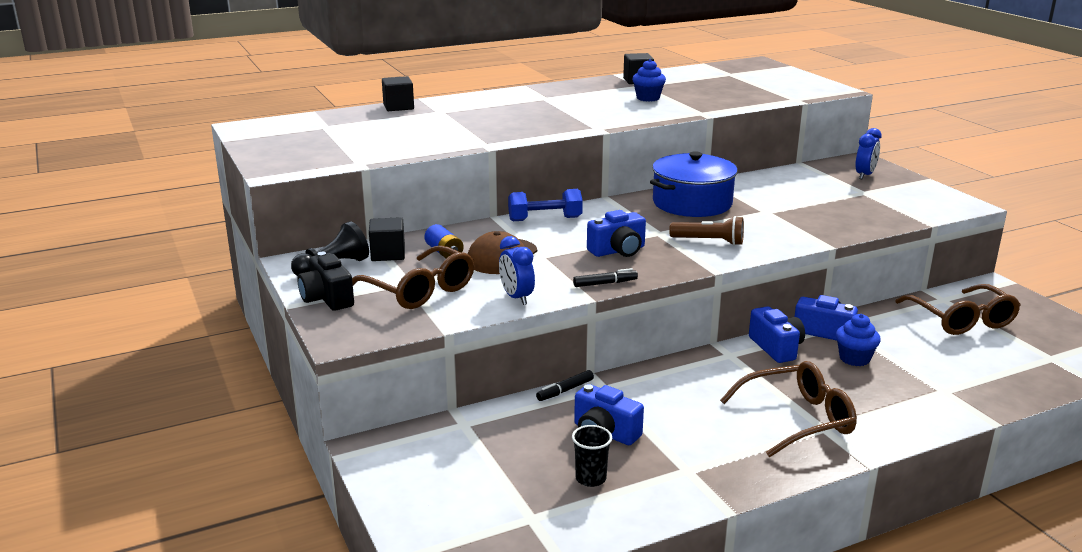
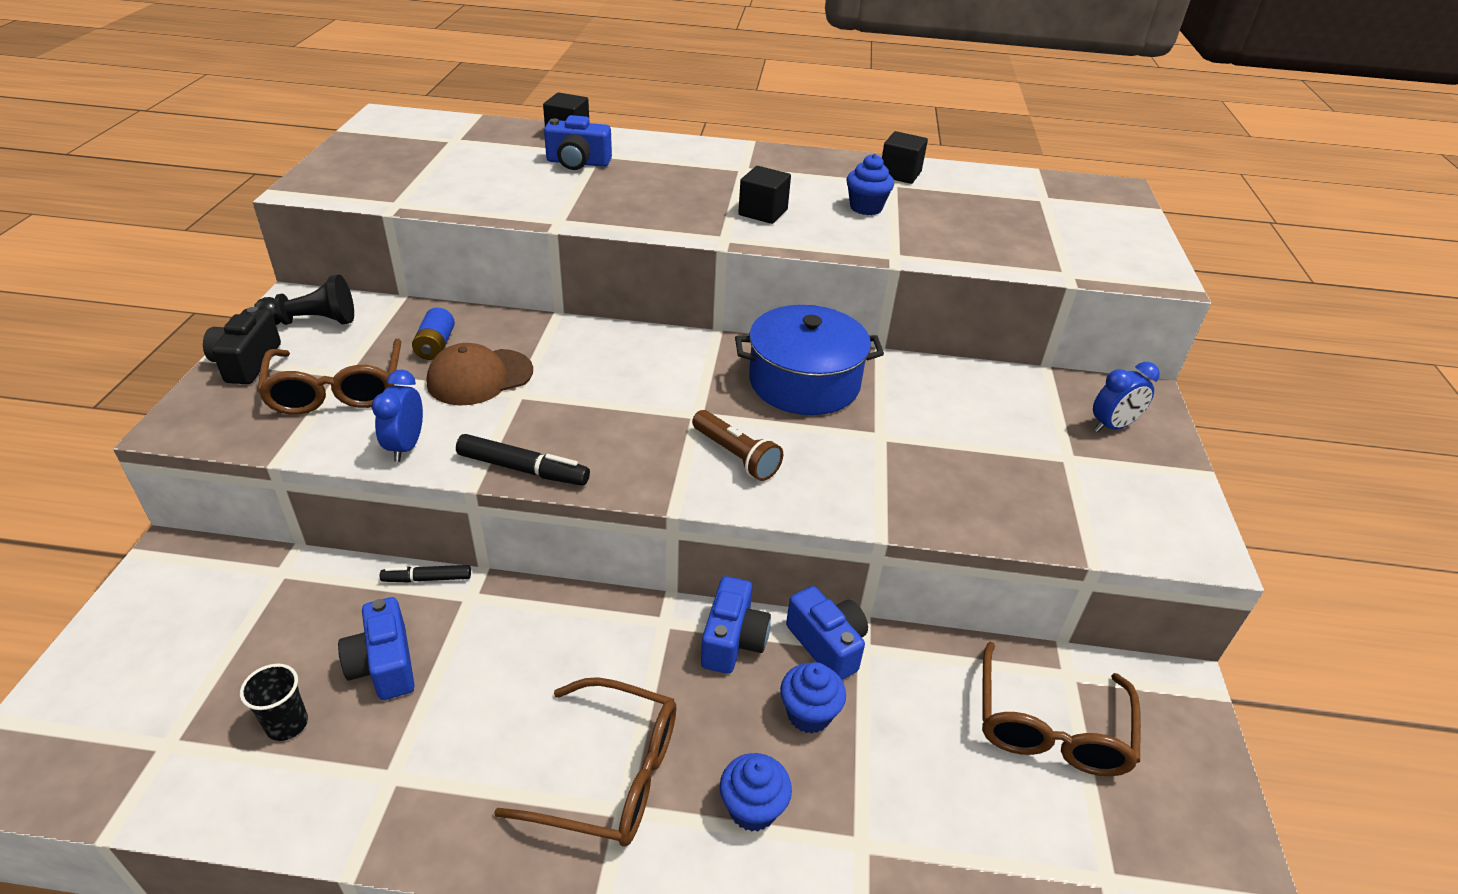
camera: 30 degrees right, 15 degrees up
black cube [369,217,405,261] -> black cube moved to [738,166,791,224]
blue dumbbell [508,189,583,221] -> none
black marker [573,268,638,287] -> black marker [456,434,590,486], size x1.56
blue camera [587,210,646,257] -> blue camera moved to [544,115,612,170]
none -> blue cupcake [720,753,792,832]

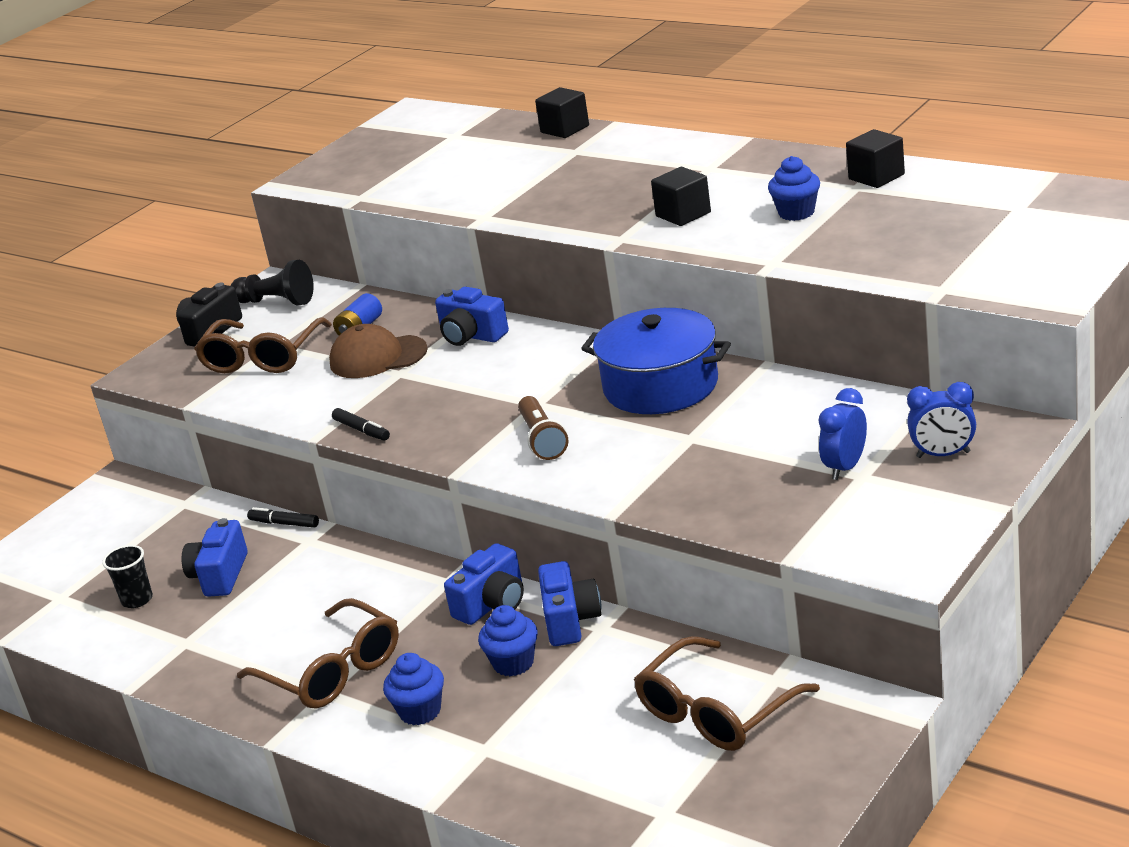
camera: 35 degrees right, 10 degrees down
blue clock [372,369,423,462] -> blue clock moved to [818,388,867,480]
black marker [456,434,590,486] -> black marker [332,408,390,440], size x0.64
blue camera [544,115,612,170] -> blue camera moved to [435,287,509,346]

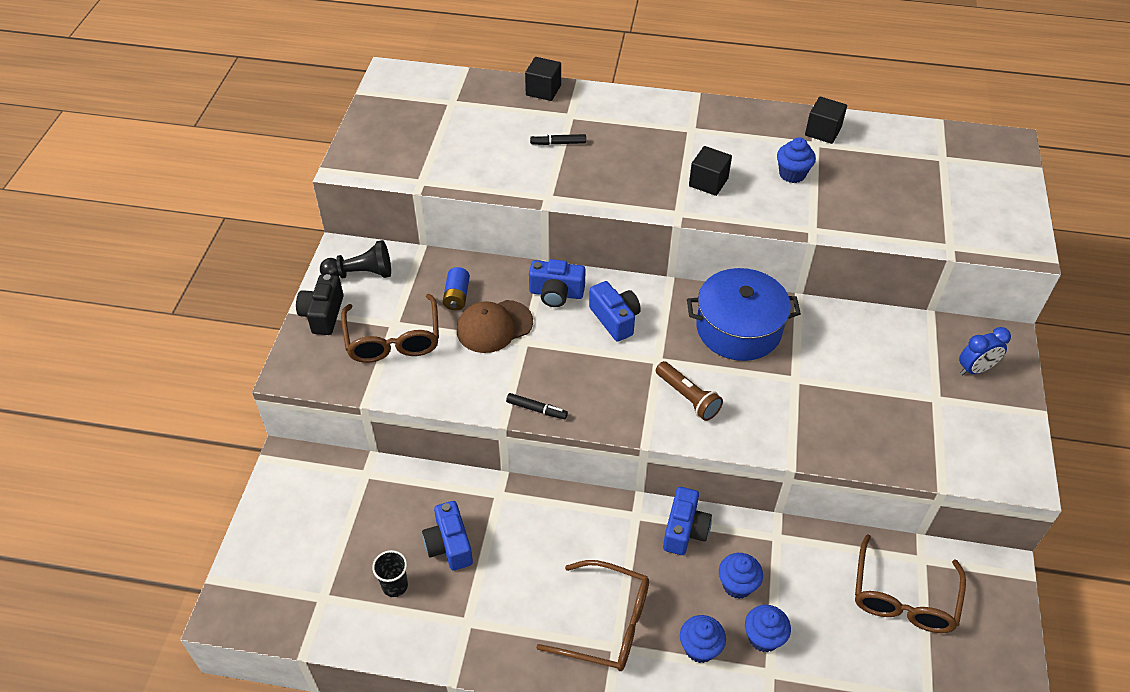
camera: 30 degrees left, 20 degrees up
black marker [247,507,319,528] -> black marker moved to [530,134,586,145]
blue camera [538,561,601,646] -> blue camera moved to [589,281,641,342]
blue clock [818,388,867,480] -> none
none -> blue cupcake [745,605,791,652]

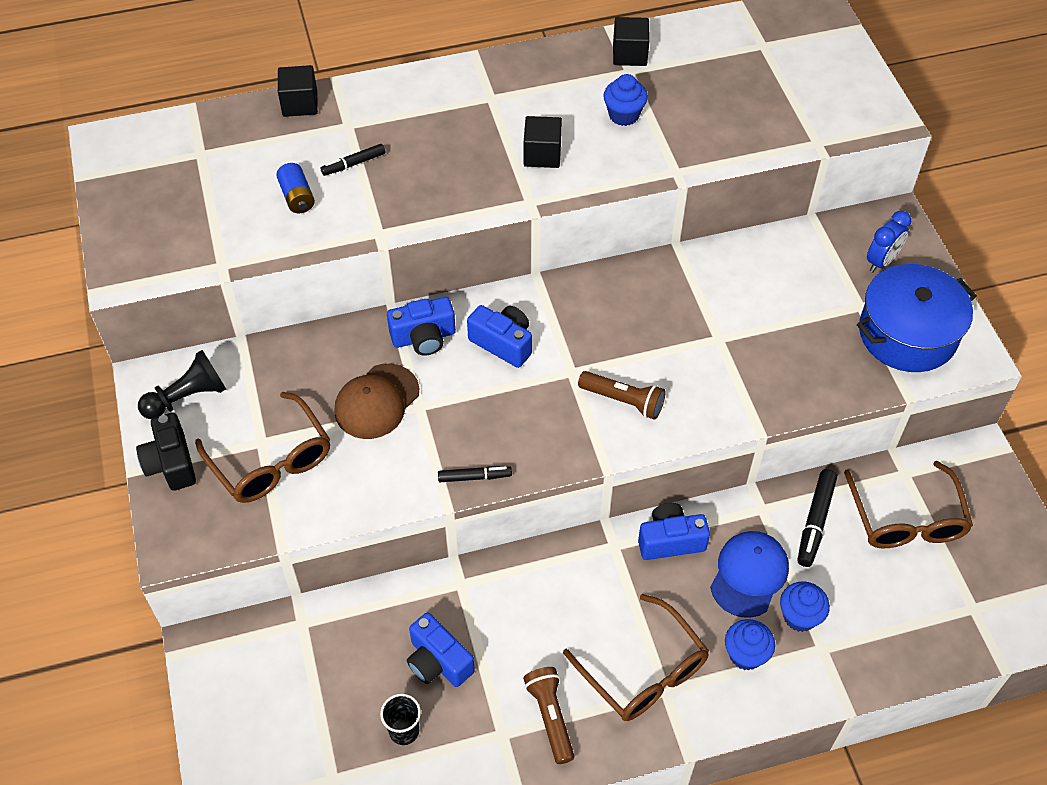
camera: 25 degrees left, 5 degrees up
blue battery [443,267,470,310] -> blue battery moved to [276,163,315,214]
brown glasses [536,560,649,671] -> brown glasses turned 60 degrees clockwise [563,594,709,721]
blue camera [663,487,712,555] -> blue camera turned 90 degrees counterclockwise [638,503,710,560]
blue pot [687,268,801,361] -> blue pot moved to [857,264,977,372]
blue cupcake [719,553,763,599] -> blue cap [710,531,789,618]
none -> brown flashlight [523,667,574,764]
none -> black marker [797,470,837,567]

